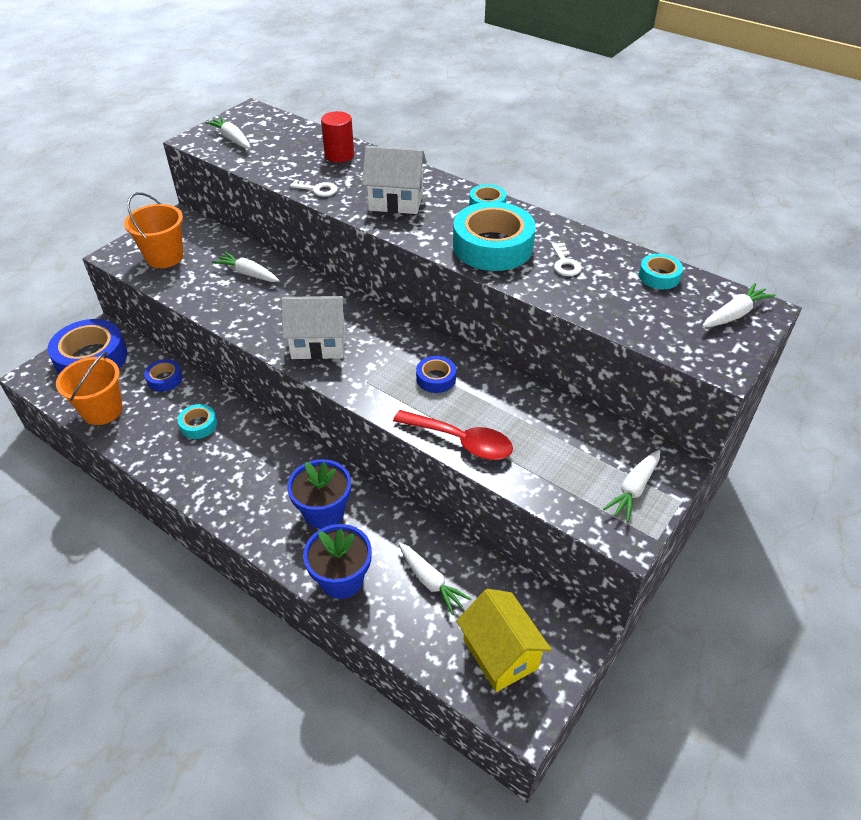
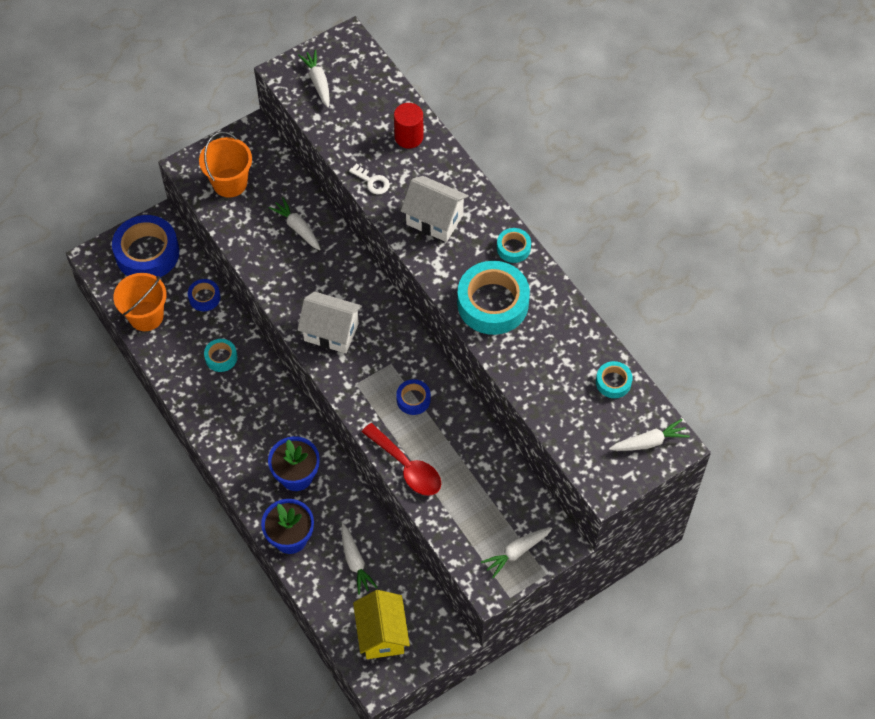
camera: 20 degrees right, 15 degrees up
white key [551,243,582,276] -> none

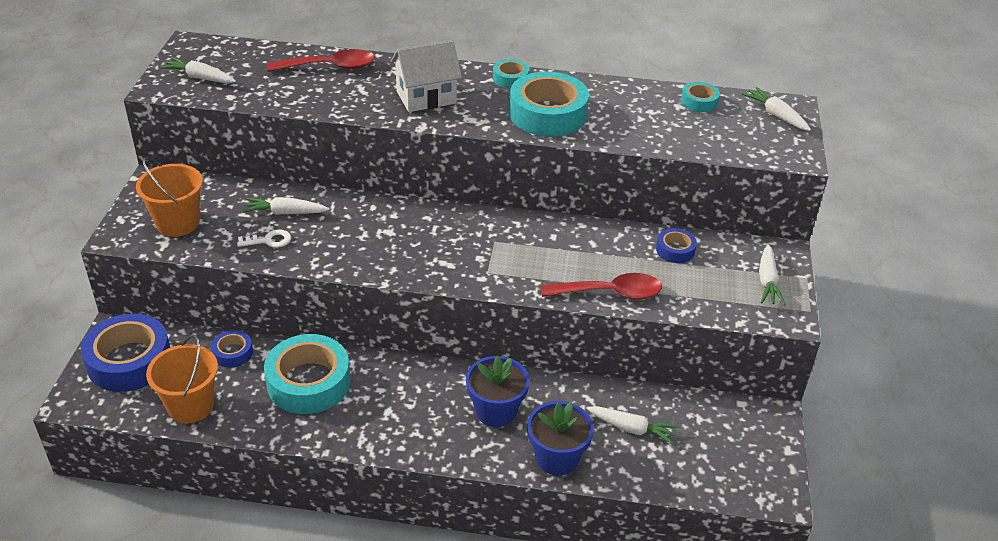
camera: 50 degrees left, 20 degrees down
turquoise tape [204,339,237,372] -> turquoise tape [264,334,351,414], size x2.06
white house [297,291,362,353] -> none
white key [349,164,390,195] -> white key moved to [237,229,291,248]
yellow house [353,590,410,659] -> none
red cylinder [394,103,424,149] -> red spoon [267,49,375,72]
blue tape [396,379,431,415] -> blue tape moved to [656,228,697,263]
white carrot [609,419,690,451] -> white carrot turned 60 degrees counterclockwise [742,87,811,131]

